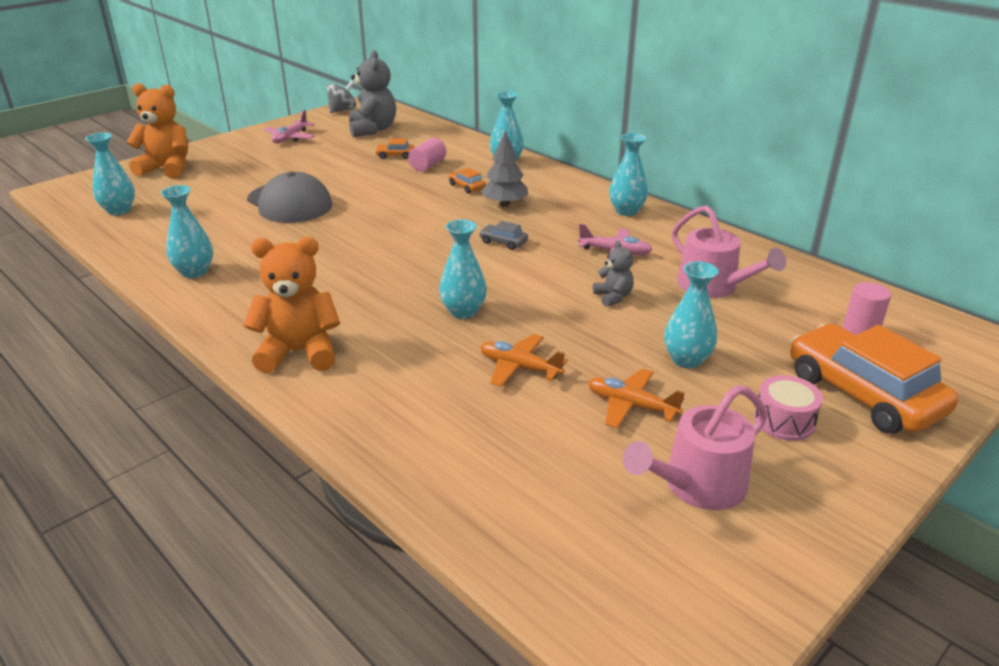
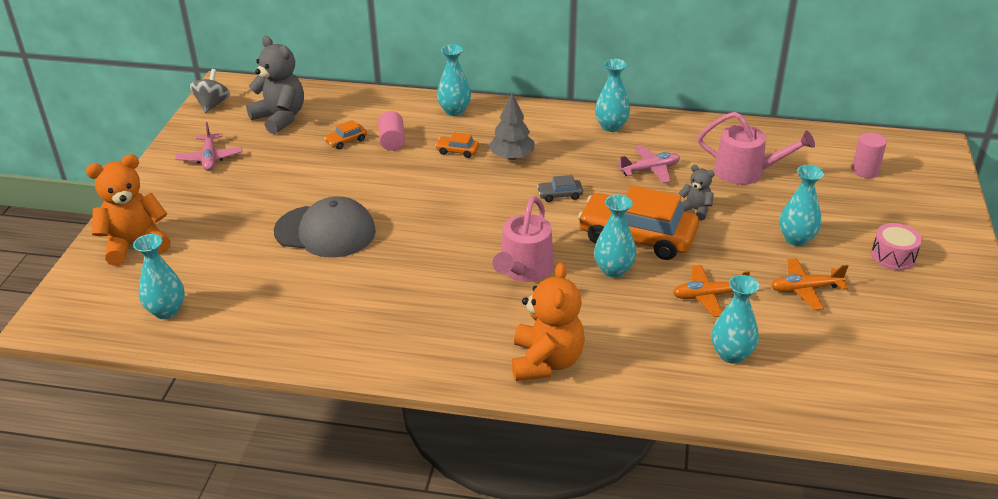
camera: 35 degrees left, 5 degrees up
turquoise vase [161,185,213,278] -> turquoise vase moved to [712,275,759,364]
orange teddy bear [243,237,340,373] -> orange teddy bear turned 135 degrees clockwise [512,262,585,381]
pink watering can [623,385,767,510] -> pink watering can moved to [493,196,554,282]
orange car [790,323,959,434] -> orange car moved to [578,186,699,260]

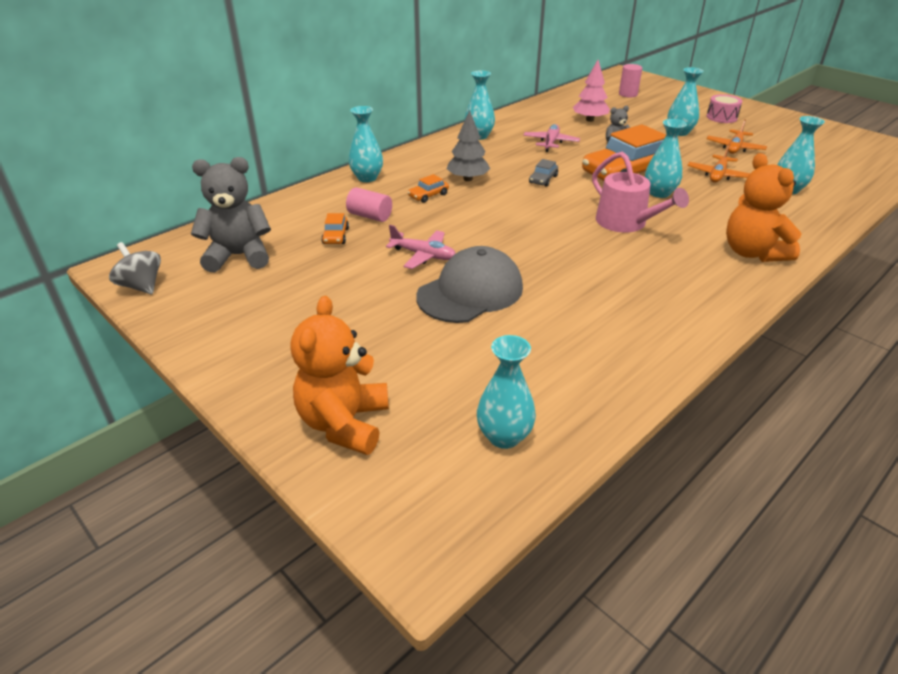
camera: 55 degrees left, 0 degrees up
pink plane [175,122,242,171] -> pink plane moved to [386,225,456,269]
orange teddy bear [512,262,585,381] -> orange teddy bear turned 150 degrees counterclockwise [726,153,801,262]
pink watering can [698,112,815,185] -> pink tree [573,60,610,122]

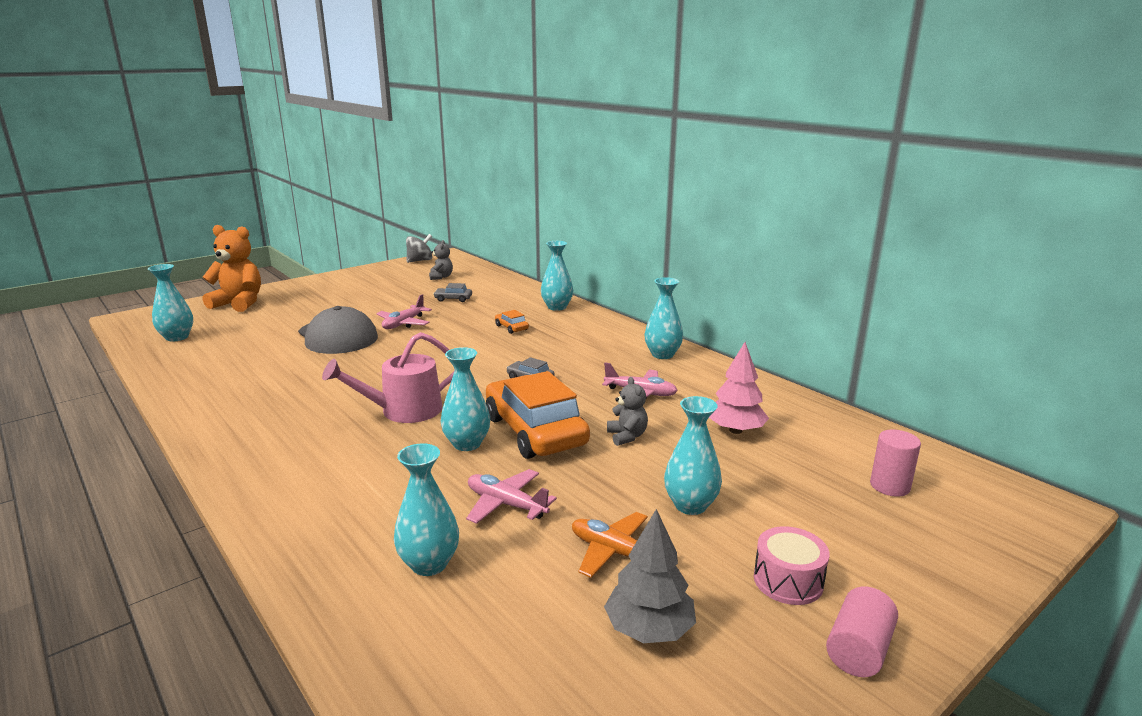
camera: 95 degrees right, 15 degrees down
grey teddy bear [191,157,271,272] -> grey teddy bear [429,240,453,280], size x0.52
orange car [321,213,349,244] -> grey car [433,283,472,302]
pink cylinder [346,187,392,222] -> pink cylinder moved to [826,587,898,677]
grey tree [447,110,490,181] -> grey tree moved to [604,509,696,643]
orange plane [687,144,751,183] -> pink plane [466,469,557,524]
orange teddy bear [726,153,801,262] -> none

